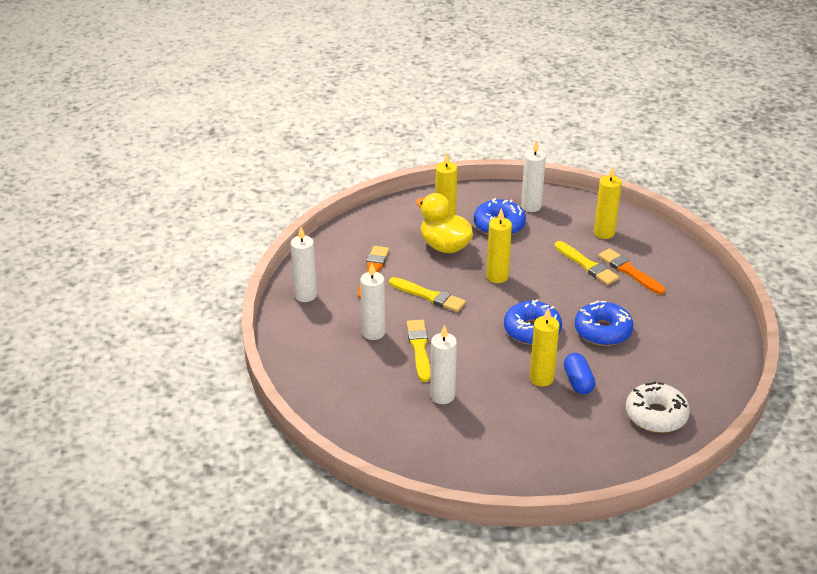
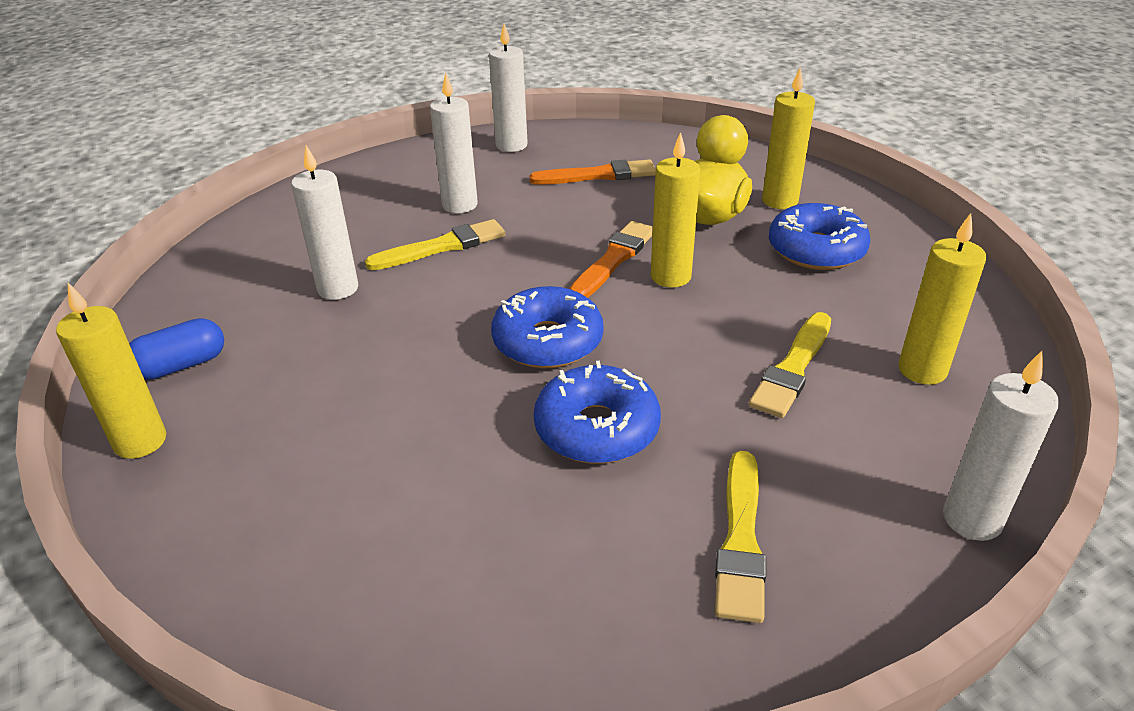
camera: 70 degrees right, 0 degrees up
yellow brush [389,277,466,312] -> yellow brush moved to [715,451,766,623]
white candle [521,140,546,212] -> white candle moved to [943,351,1059,541]
yellow candle [530,308,559,387] -> yellow candle moved to [56,283,166,459]
blue capsule [564,353,595,394] -> blue capsule moved to [129,318,224,380]
orange brush [598,248,665,295] -> orange brush moved to [570,221,653,298]
white donut [626,381,690,433] -> none

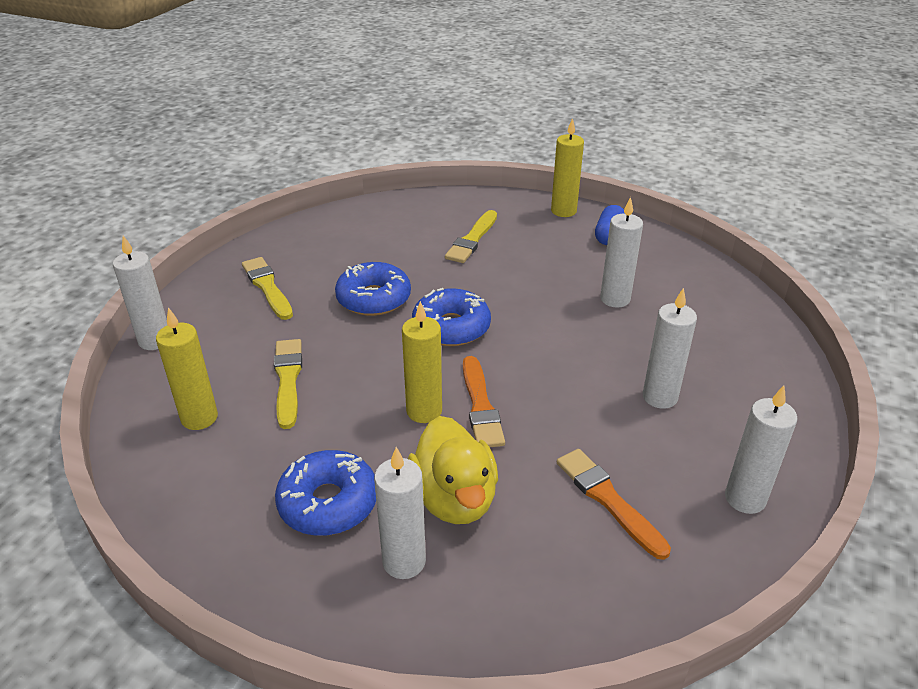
camera: 140 degrees right, 0 degrees up
yellow brush [365,219,506,270] -> yellow brush moved to [445,210,497,263]
orange brush [529,159,656,185] -> orange brush turned 105 degrees clockwise [557,449,671,560]
yellow candle [762,67,815,209] -> white candle [374,447,426,579]

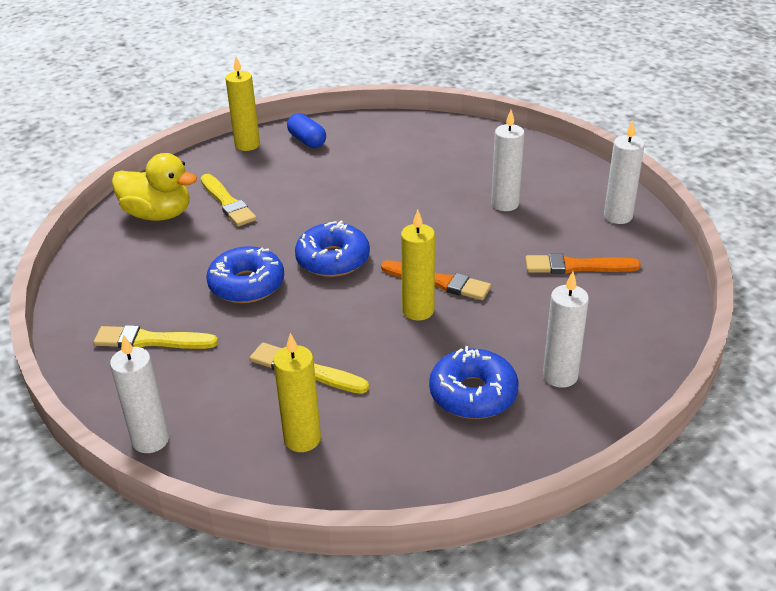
camera: 55 degrees left, 0 degrees up
yellow duck [408,416,498,524] -> yellow duck moved to [112,153,197,221]
white candle [600,197,643,308] -> none

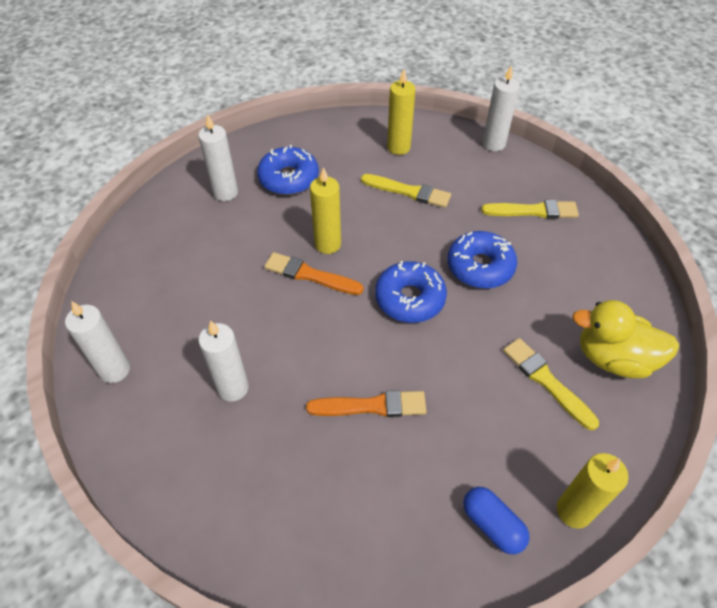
camera: 175 degrees right, 15 degrees up
orange brush [525,254,641,274] -> orange brush moved to [306,390,427,417]

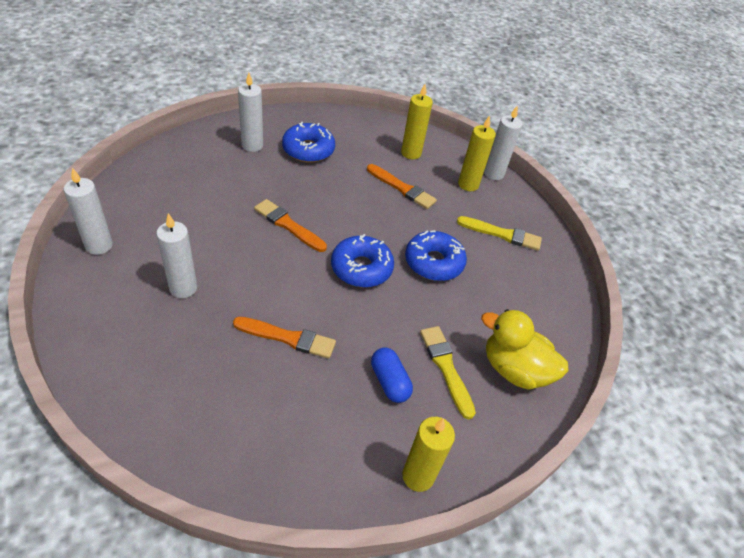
camera: 10 degrees right, 5 degrees down
yellow candle [310,167,341,254] -> yellow candle moved to [458,115,496,191]
yellow brush [361,174,451,208] -> orange brush [367,164,437,209]
blue capsule [463,487,529,554] -> blue capsule moved to [371,348,413,403]

